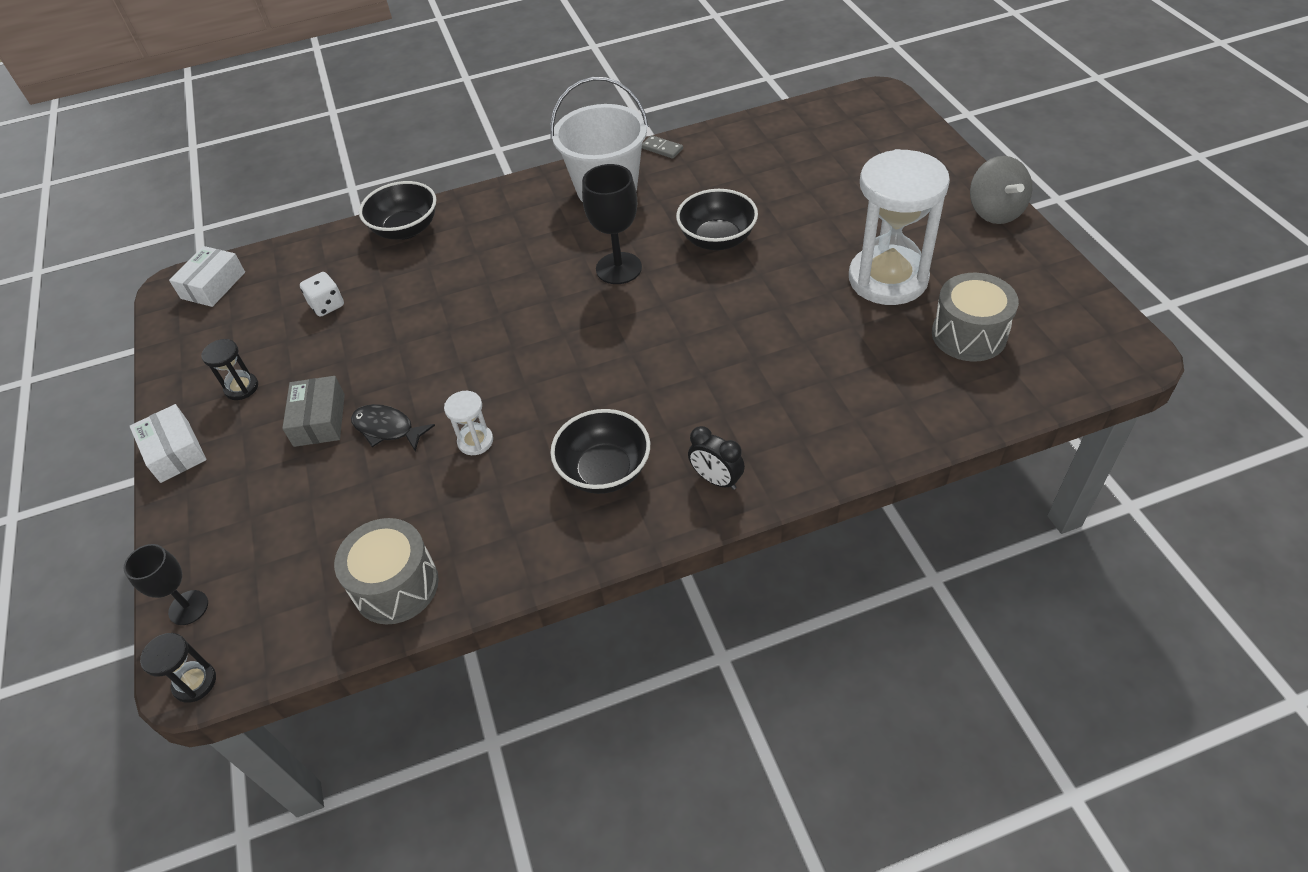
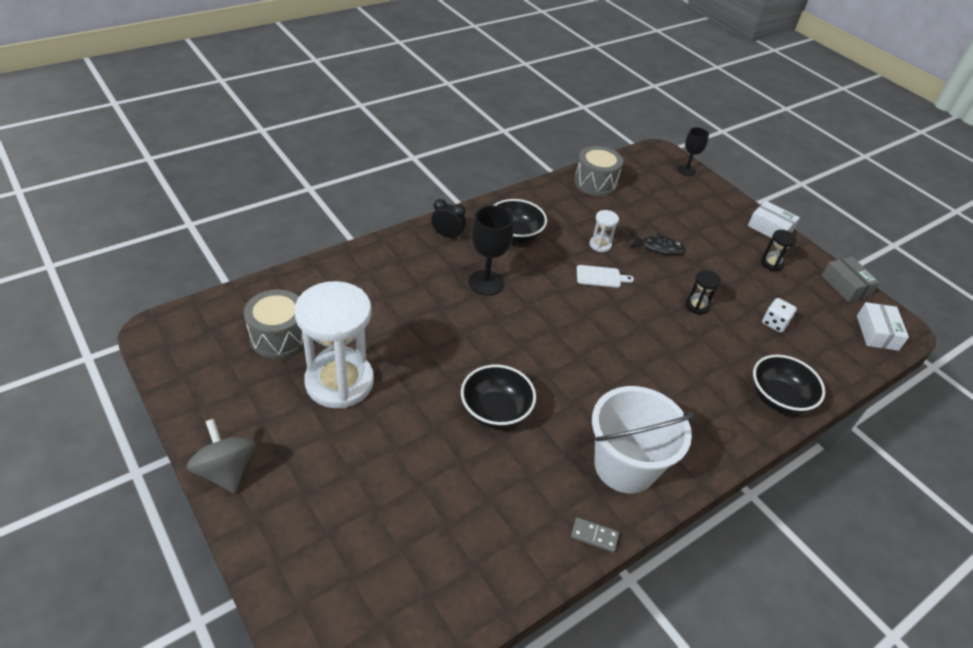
camera: 155 degrees right, 5 degrees down
black hourglass [140,633,216,703] -> black hourglass moved to [685,270,721,315]
grey box [282,376,345,447] -> grey box moved to [822,256,880,302]
black goblet [582,164,642,284] -> black goblet moved to [468,206,514,296]
none -> white cutting board [576,265,634,288]

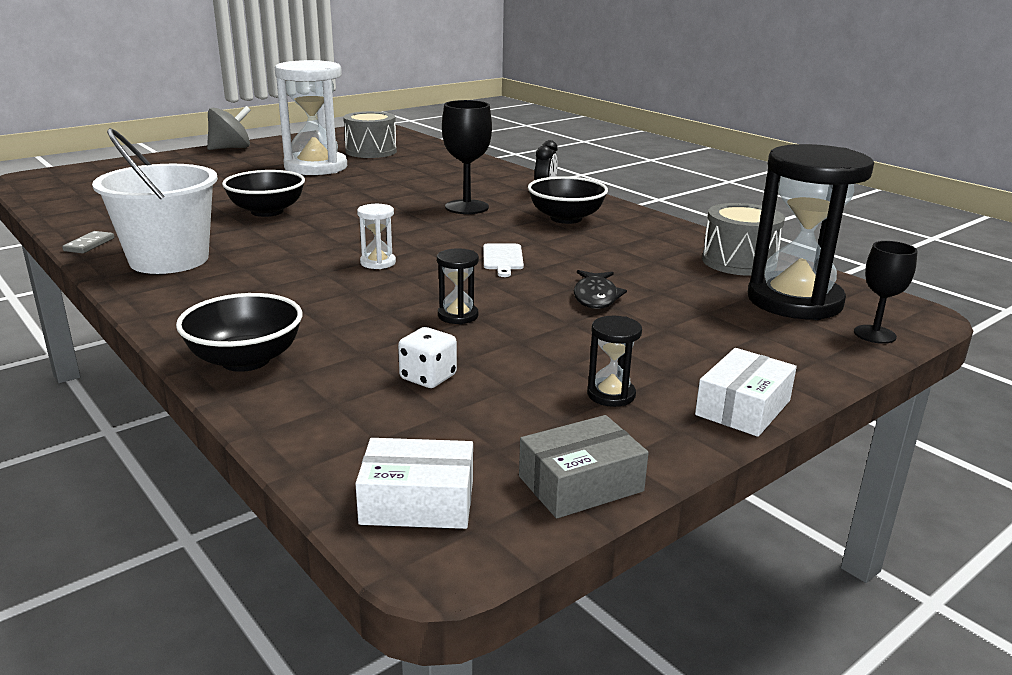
camera: 90 degrees right, 20 degrees down
white hourglass [589,210,619,252] -> white hourglass moved to [357,204,396,269]
none -> black hourglass [748,144,874,320]

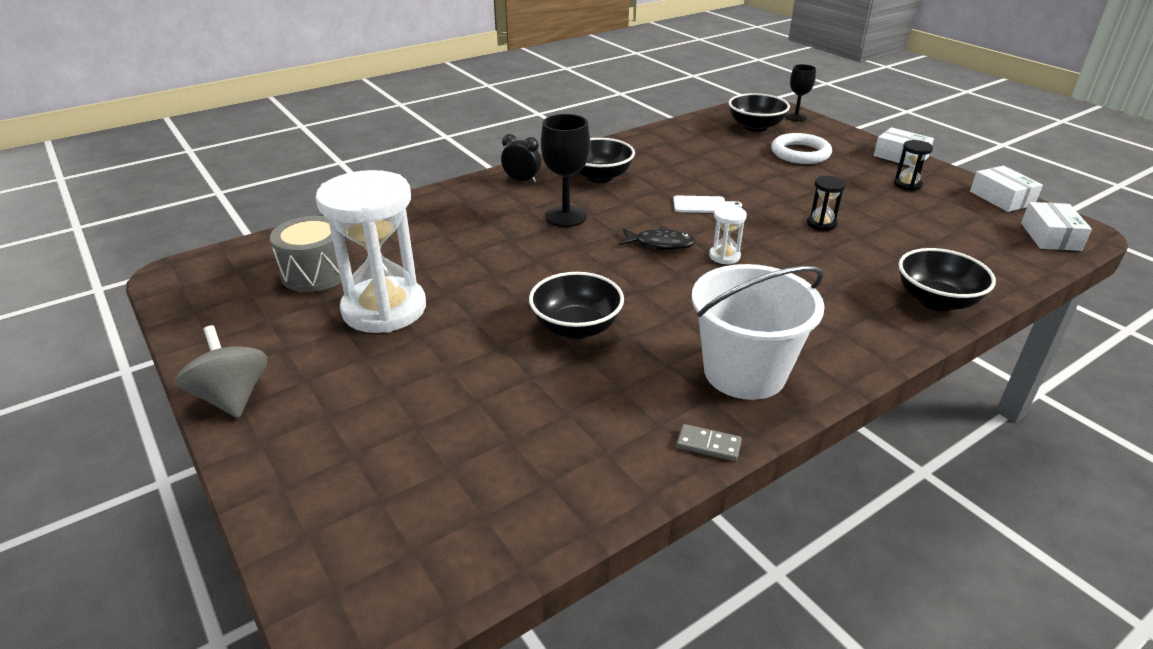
camera: 85 degrees left, 10 degrees up
white dice [398,327,457,388] -> none
grey box [519,415,649,519] -> white box [970,166,1043,212]
black fish [574,270,627,309] -> black fish moved to [619,227,696,250]
grey drum [702,203,785,276] -> none
black hourglass [748,144,874,320] -> black bowl [728,93,790,132]
none -> white ring [771,133,832,164]

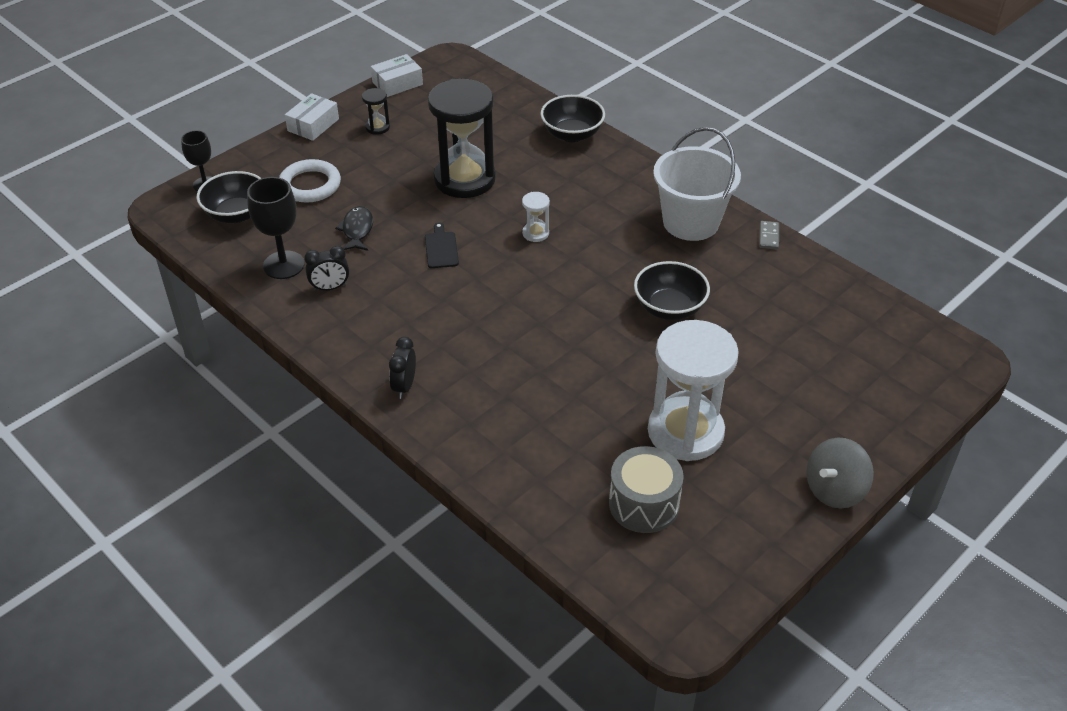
camera: 100 degrees left, 10 degrees up
black goblet [541,114,590,227] -> black goblet moved to [247,177,305,279]
black bowl [578,138,635,183] -> none
black fish [619,227,696,250] -> black fish moved to [335,206,373,251]
white cutting board [673,195,742,213] -> black cutting board [425,222,459,268]
black hourglass [807,176,846,231] -> black hourglass [428,79,496,198], size x2.41
white box [1021,202,1092,251] -> none
none -> black clock [304,246,349,291]

